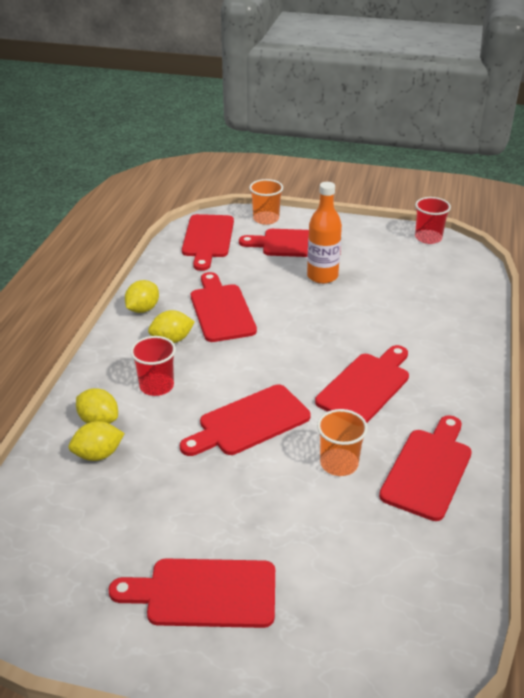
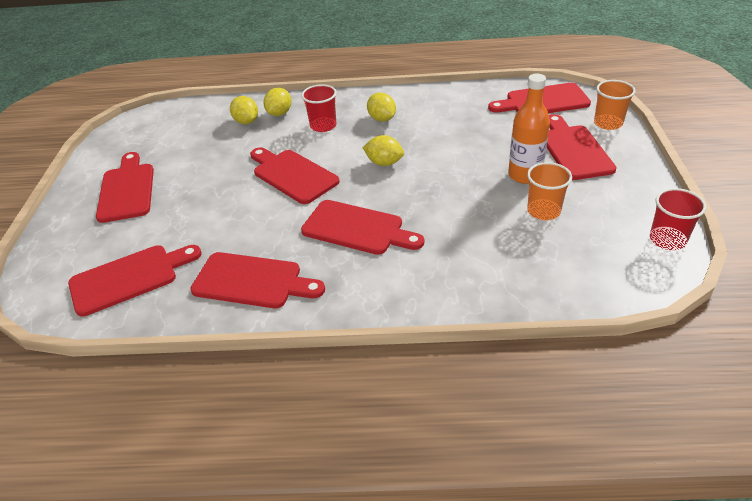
camera: 80 degrees right, 5 degrees up
yellow lemon [125,280,159,313] -> yellow lemon moved to [362,135,404,166]
red cutting board [191,272,257,342] -> red cutting board moved to [68,245,202,317]
orange cup [317,409,368,476] -> orange cup moved to [527,162,572,220]

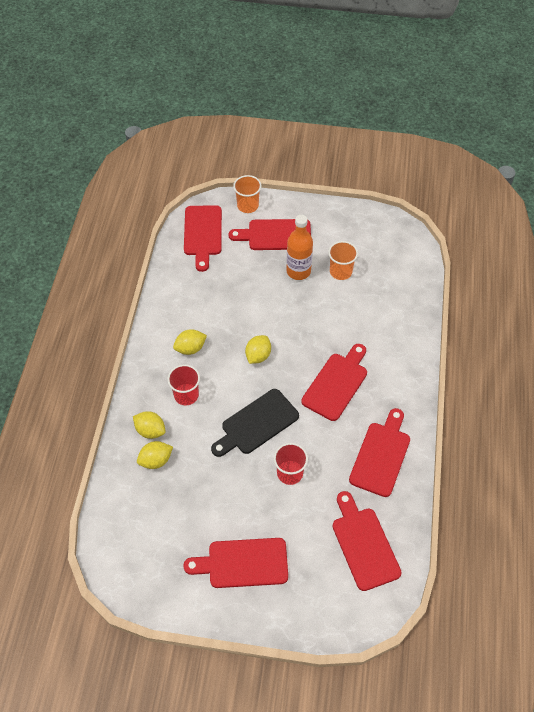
camera: 85 degrees left, 15 degrees up
red cutting board [250,147,340,204] -> black cutting board [211,389,299,457]
red cup [650,188,706,250] -> red cup moved to [274,443,308,485]

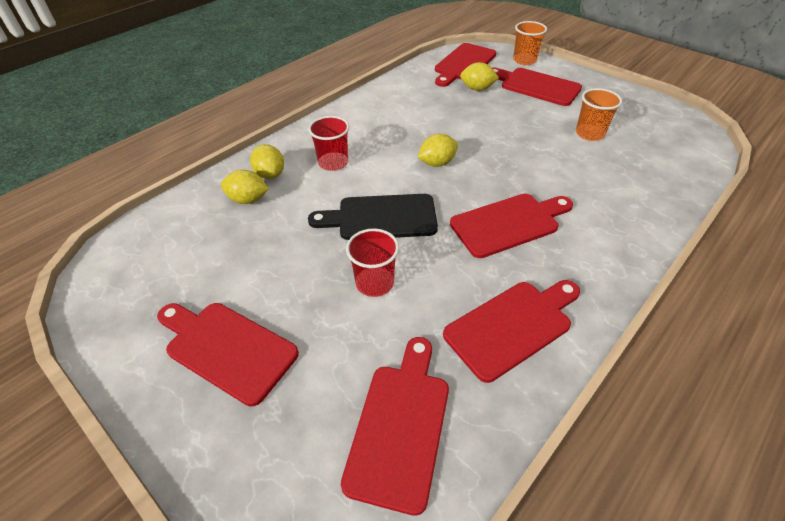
camera: 35 degrees right, 10 degrees down
yellow lemon [173,329,207,355] -> yellow lemon moved to [460,62,499,91]
orange bottle [287,215,313,280] -> none

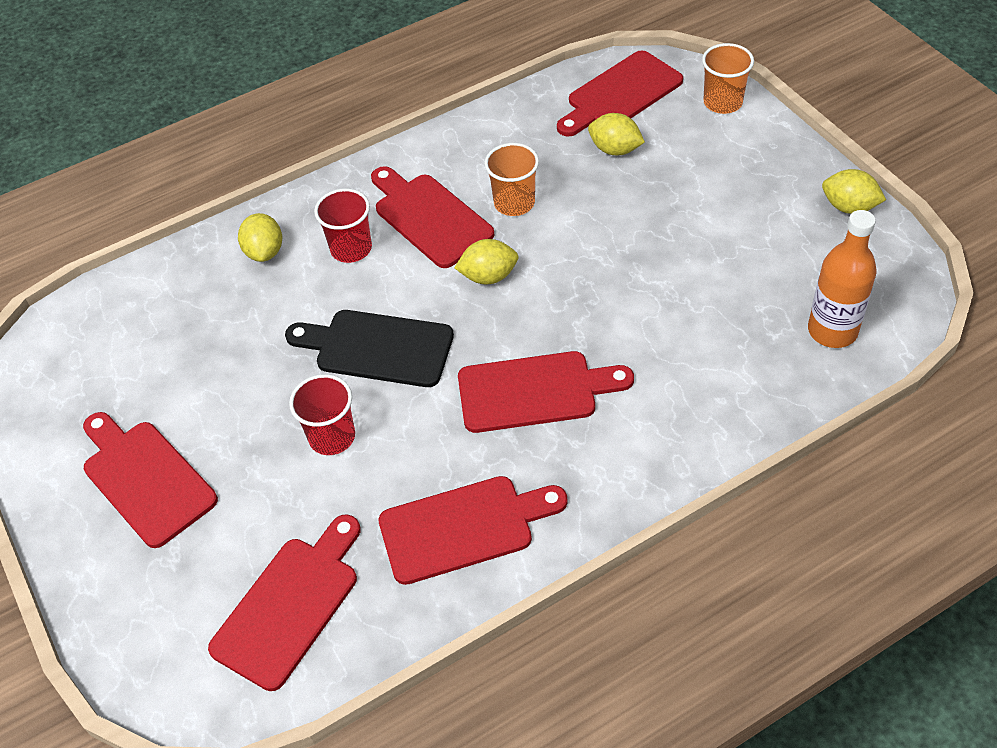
camera: 20 degrees right, 5 degrees up
yellow lemon [221,169,269,204] -> yellow lemon moved to [822,169,886,214]
red cutting board [492,68,582,106] -> red cutting board moved to [371,166,494,268]
orange cup [576,88,622,141] -> orange cup moved to [484,143,539,216]
none -> orange bottle [808,210,877,348]

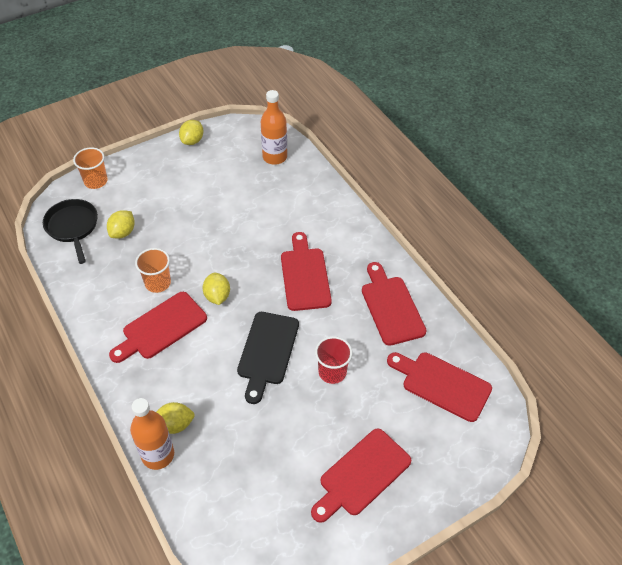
camera: 95 degrees left, 0 degrees up
red cup [314,189,372,263] -> none
red cutting board [557,50,683,137] -> black pan [43,199,98,264]
none -> orange bottle [130,398,174,470]

